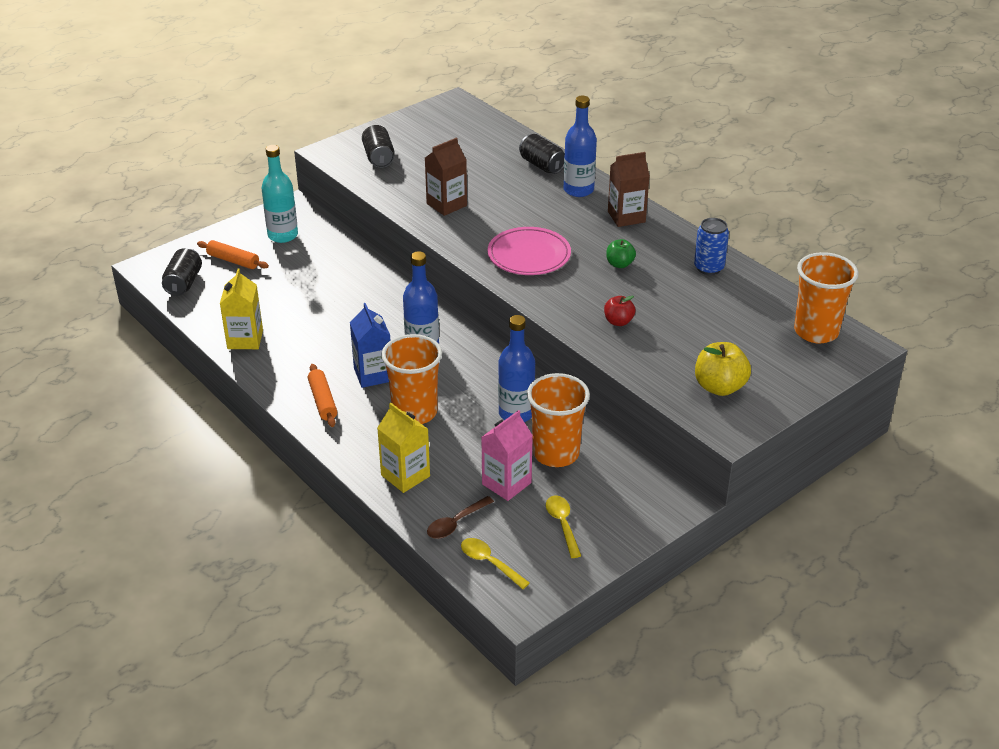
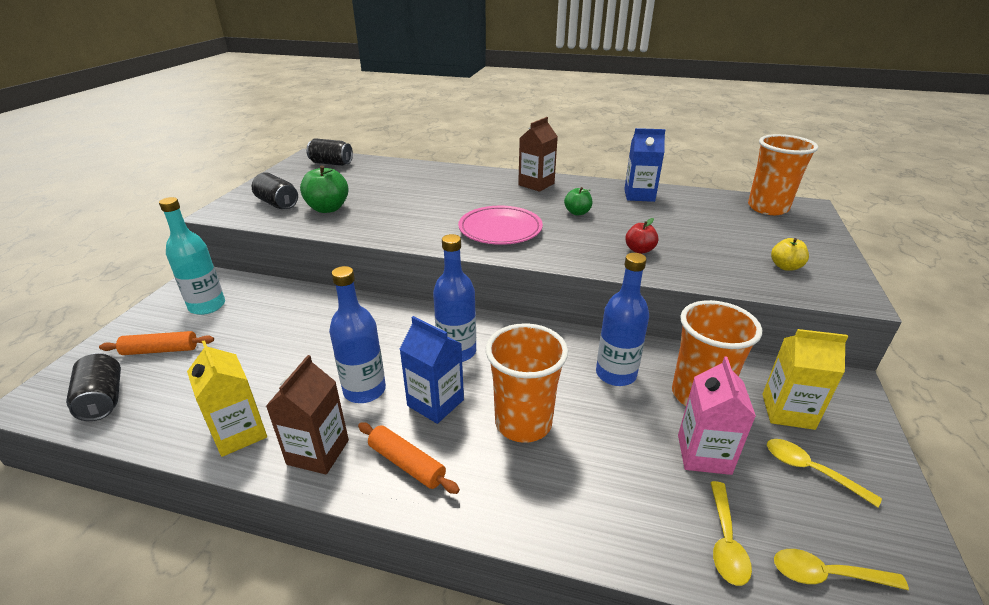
camera: 35 degrees left, 5 degrees down
yellow carton [377,403,430,493] -> yellow carton moved to [762,329,848,430]
brown carton [425,137,467,216] -> brown carton moved to [266,355,349,474]
brown spoon [427,496,494,539] -> yellow spoon [710,481,752,586]
black can [519,134,565,174] -> black can moved to [306,138,353,166]
blue bottle [564,96,597,197] -> blue bottle moved to [329,266,386,403]
blue can [694,218,729,275] -> blue carton [624,128,665,202]
yellow apple [695,342,751,396] -> yellow apple [771,238,809,271], size x0.60
none -> green apple [300,165,349,213]

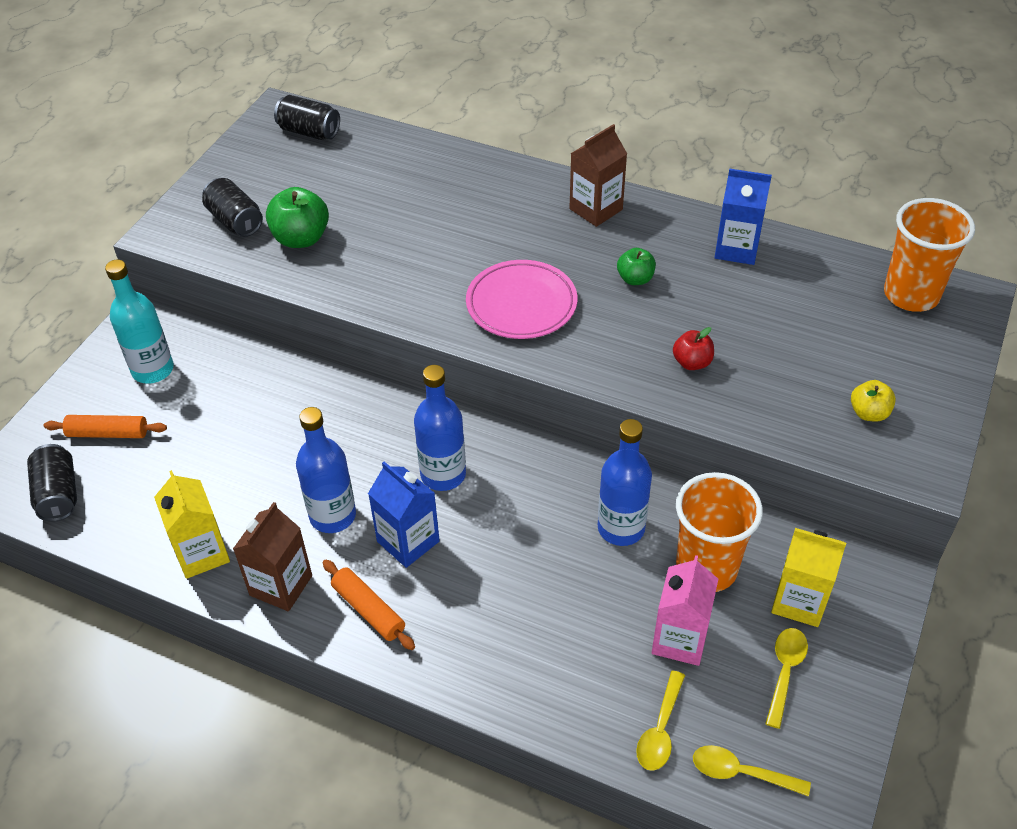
camera: 10 degrees right, 15 degrees up
orange cup [486,323,568,443] -> none
yellow spoon [767,439,882,507] -> yellow spoon turned 60 degrees clockwise [765,628,808,729]

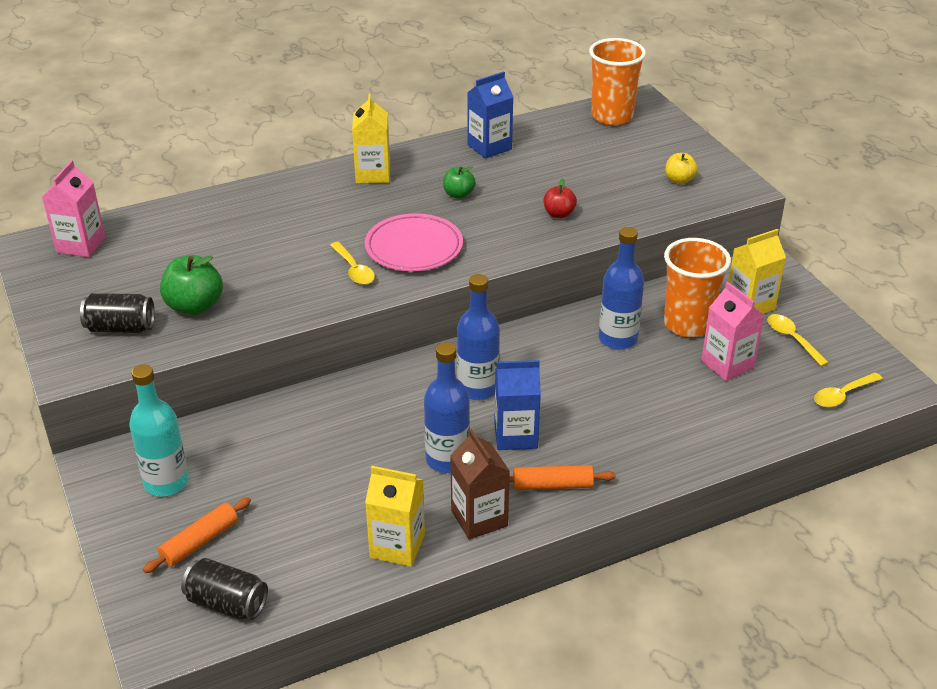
camera: 50 degrees left, 10 degrees down
black can [274,95,340,140] -> pink carton [42,160,105,257]
brown carton [569,124,627,227] -> yellow carton [352,94,390,183]
yellow spoon [636,670,685,771] -> yellow spoon moved to [330,242,375,285]

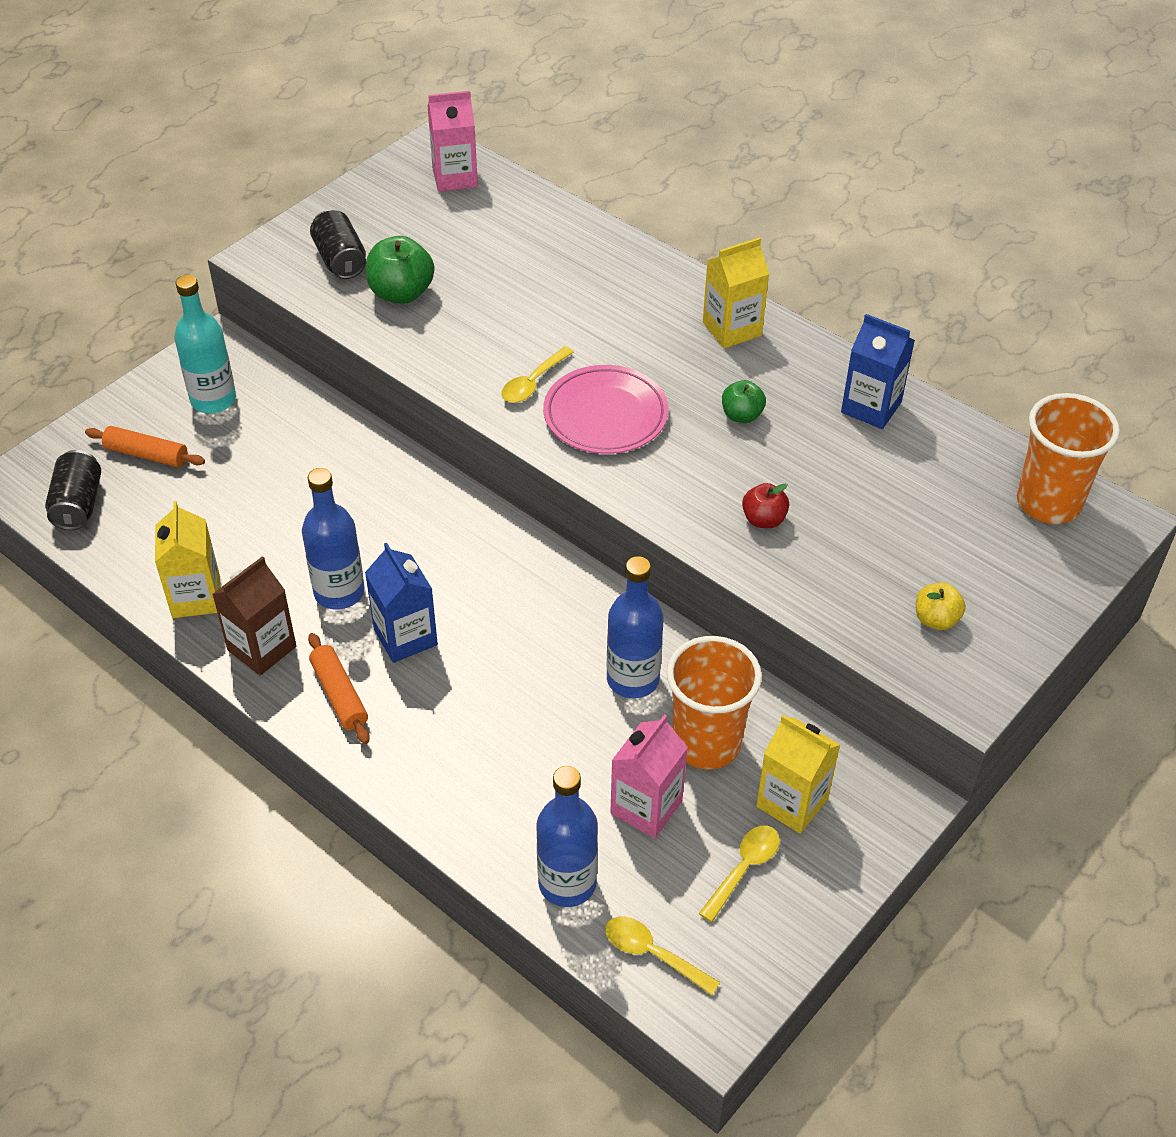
camera: 65 degrees right, 10 degrees up
blue bottle [457,274,500,400] -> blue bottle moved to [537,766,598,907]

